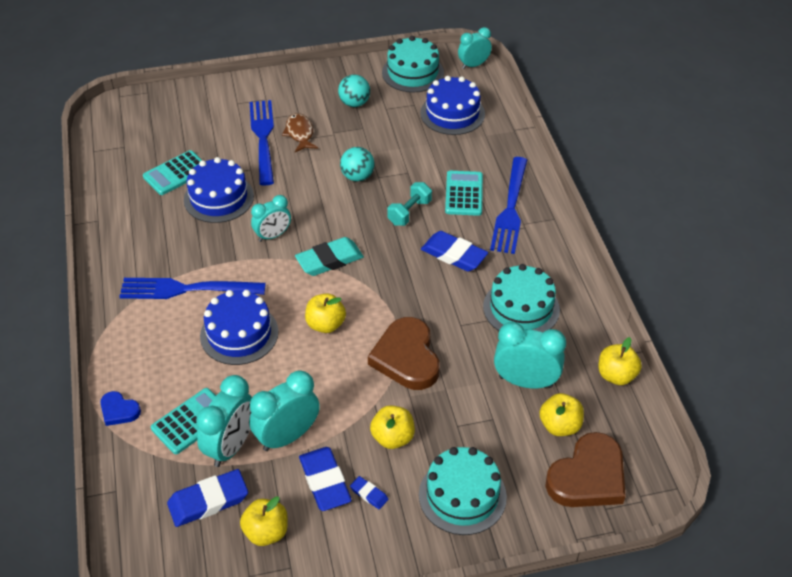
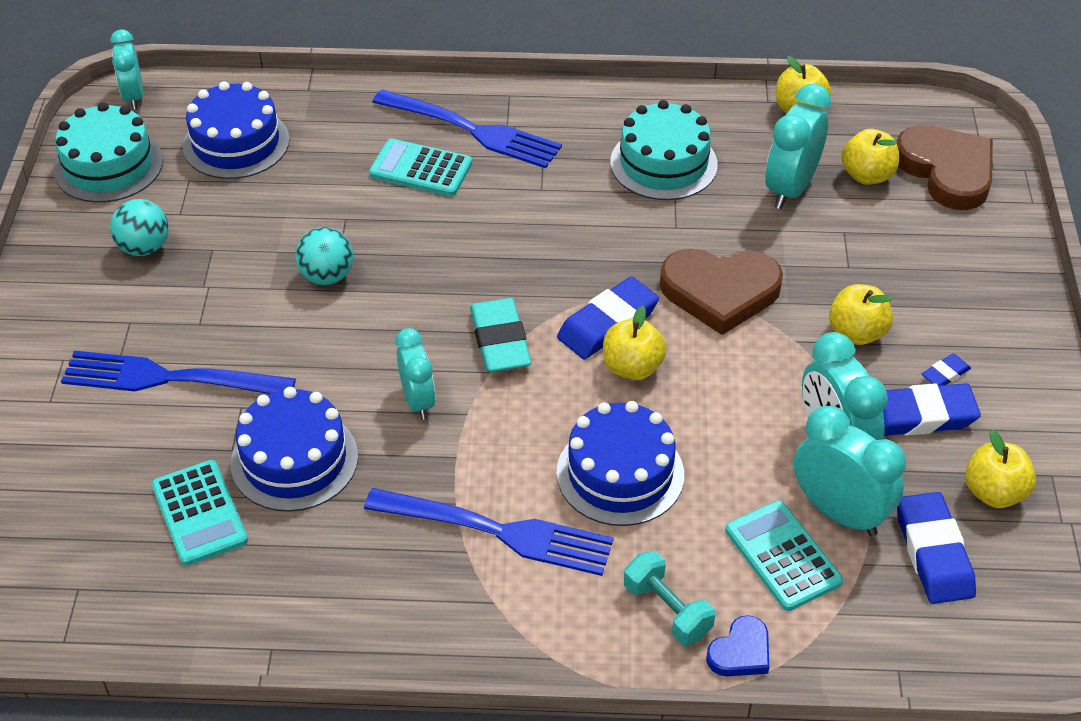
camera: 75 degrees left, 0 degrees up
blue fork [119,278,266,299] -> blue fork turned 90 degrees counterclockwise [364,488,614,576]
brown fish [282,113,318,152] -> none
turquoise dumbbell [387,182,432,226] -> turquoise dumbbell moved to [624,551,715,645]
turquoise cake [419,447,507,535] -> none
blue eraser [421,231,488,272] -> blue eraser moved to [557,276,659,359]

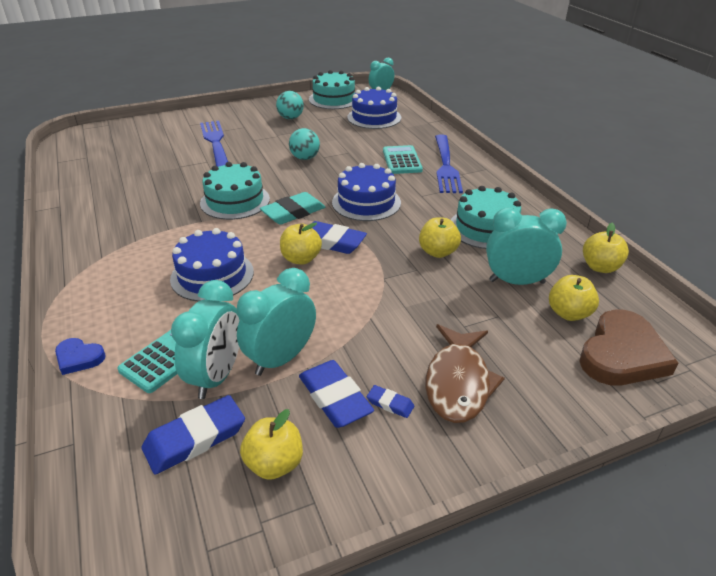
camera: 65 degrees right, 10 degrees down
turquoise calculator [152,460,248,566] -> none
blue cake [231,387,358,512] -> blue cake moved to [332,163,401,221]
blue fork [364,488,614,576] -> none
turquoise clock [396,328,436,420] -> turquoise cake [200,162,270,220]
turquoise dumbbell [624,551,715,645] -> none
brown heart [660,249,783,335] -> none
yellow apple [829,284,893,345] -> yellow apple moved to [419,217,461,258]
none -> brown fish [426,324,505,423]

